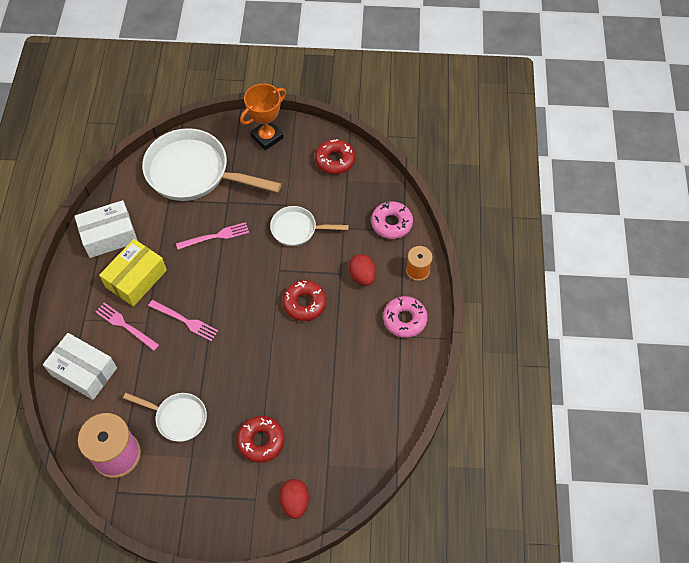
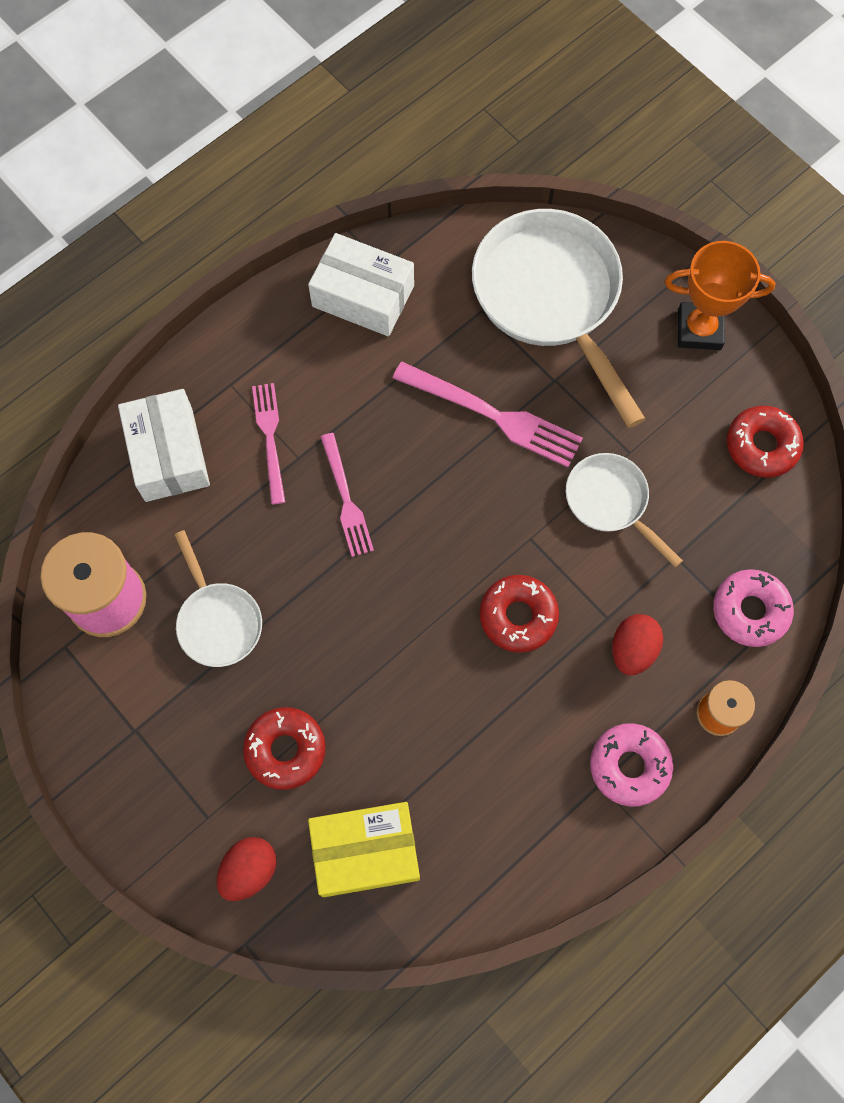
camera: 45 degrees right, 10 degrees up
yellow box [99,239,167,307] -> yellow box moved to [308,802,420,897]
pink fork [176,222,249,250] -> pink fork [393,362,583,467], size x1.54

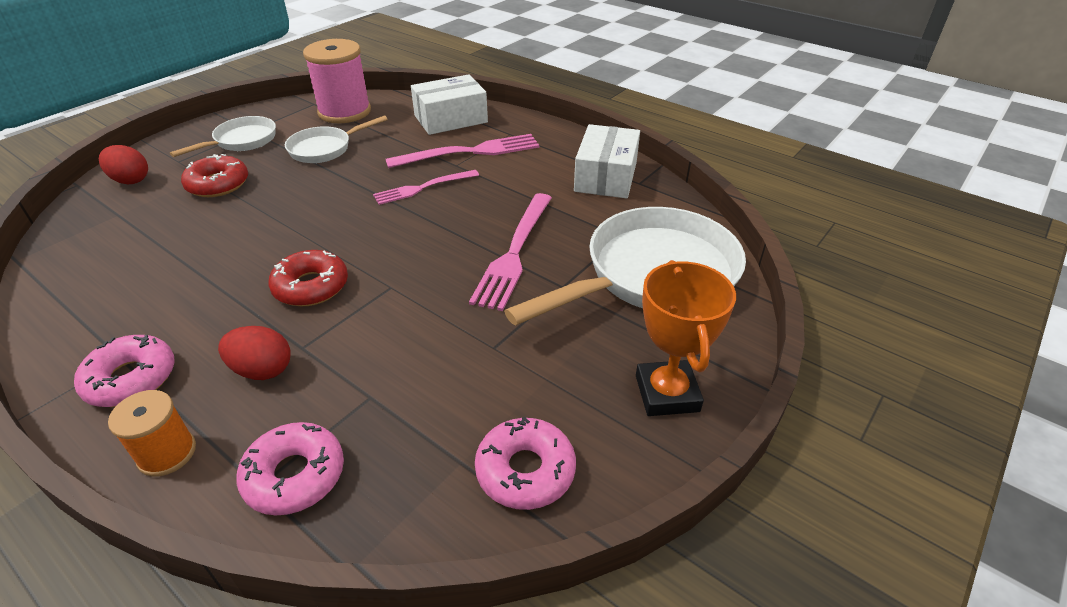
camera: 80 degrees right, 30 degrees down
pink fork [252,383,285,504] -> pink fork [386,134,539,168], size x1.54
yellow box [308,802,420,897] -> none
white pan [566,453,683,567] -> white pan moved to [170,116,276,157]
red donut [727,406,804,478] -> pink donut [475,417,576,510]

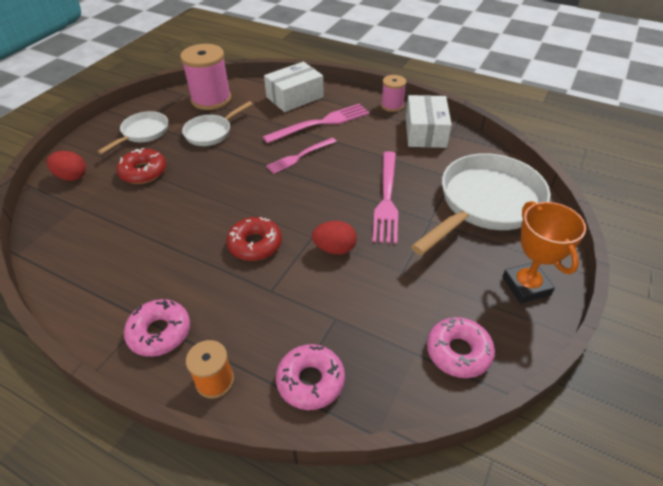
camera: 10 degrees left, 5 degrees up
red egg [218,326,291,380] -> red egg moved to [312,221,357,255]
none -> pink spool [381,75,406,112]

